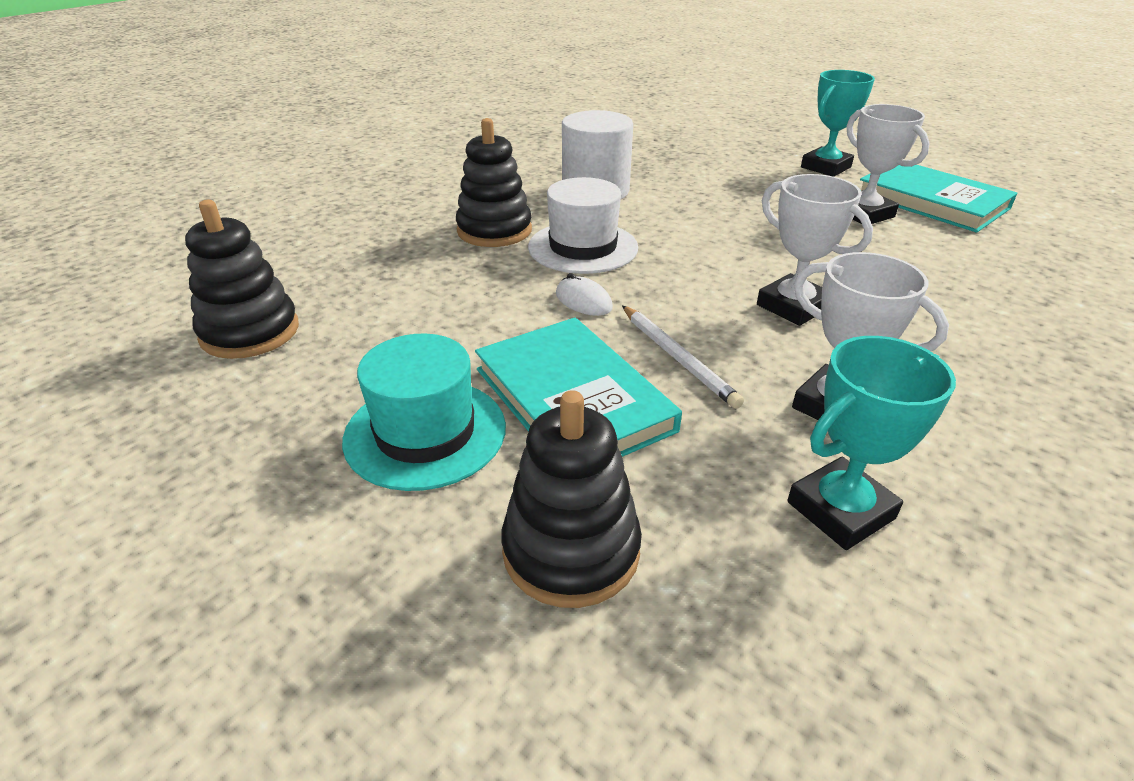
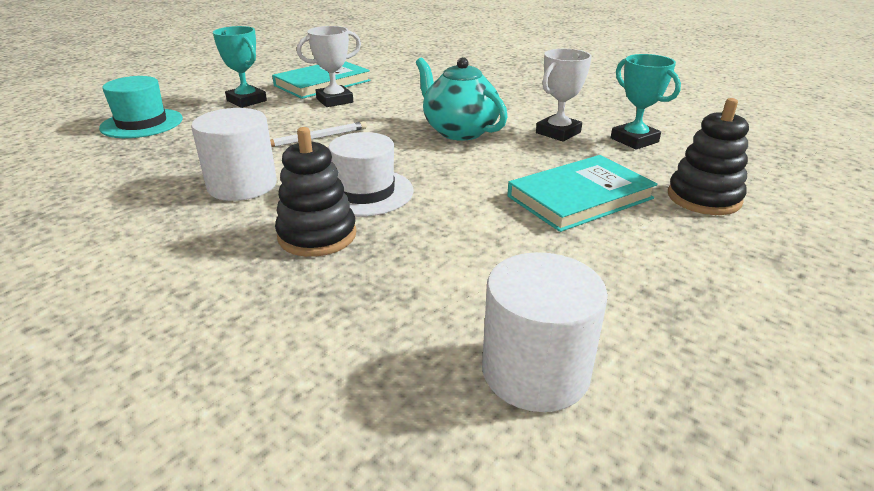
camera: 90 degrees left, 5 degrees down
black stacking toy [185,200,299,359] -> white cylinder [482,252,608,412]
turquoise hat [342,334,506,491] -> turquoise hat moved to [99,76,183,138]
white mouse [556,273,613,316] -> none
white pencil [622,306,744,409] -> white pencil moved to [270,121,367,147]
white trophy [757,174,873,326] -> turquoise teapot [416,57,508,141]

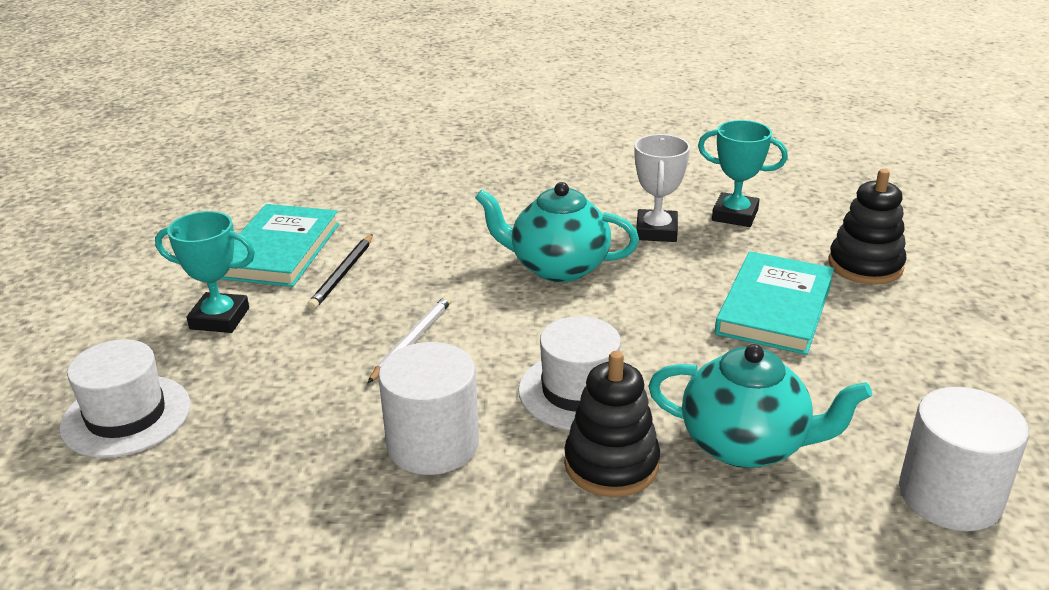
camera: 35 degrees left, 0 degrees up
turquoise hat [99,76,183,138] -> white hat [59,339,190,458]
white trophy [297,26,361,107] -> black pencil [307,234,373,310]
none -> turquoise teapot [648,344,872,468]

